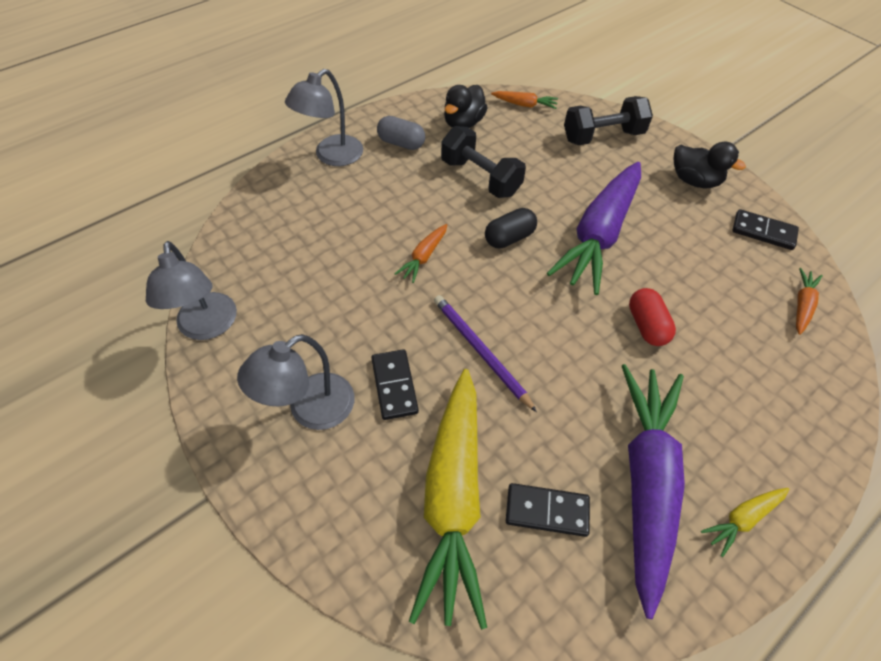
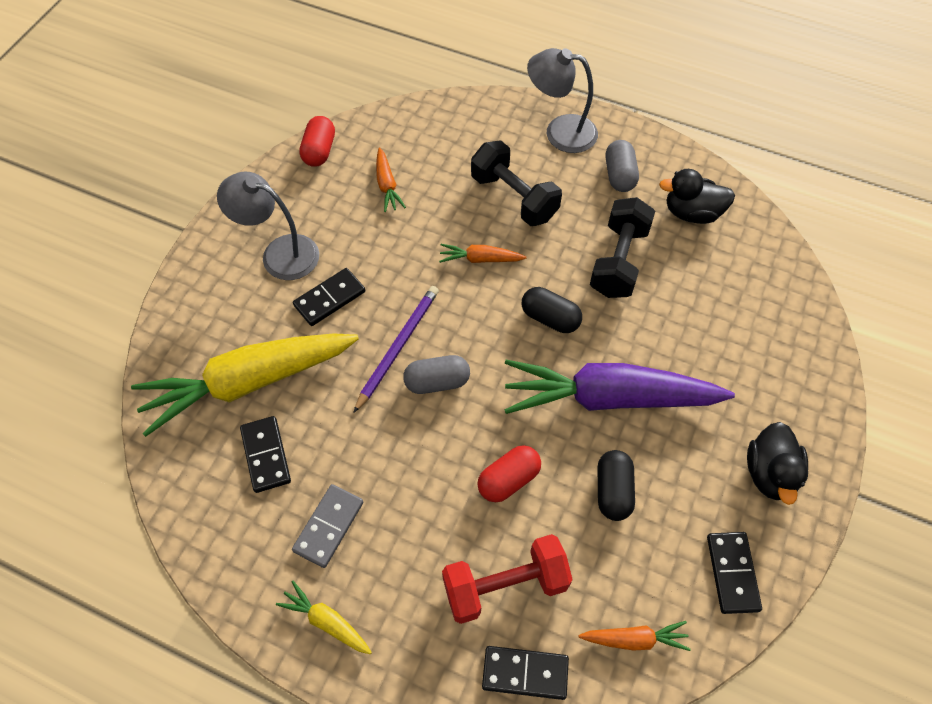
camera: 65 degrees right, 5 degrees up
grey lamp [146,241,237,340] -> red capsule [299,116,335,167]
orange carrot [491,91,558,109] -> orange carrot moved to [376,147,406,212]
black dumbbell [564,96,653,145] -> black dumbbell moved to [471,140,562,226]
purple carrot [622,364,685,619] -> grey domino [292,484,363,568]
none -> grey capsule [403,355,470,394]
none -> red dumbbell [442,534,573,624]
none -> black domino [482,646,569,700]
none -> black capsule [598,450,635,521]

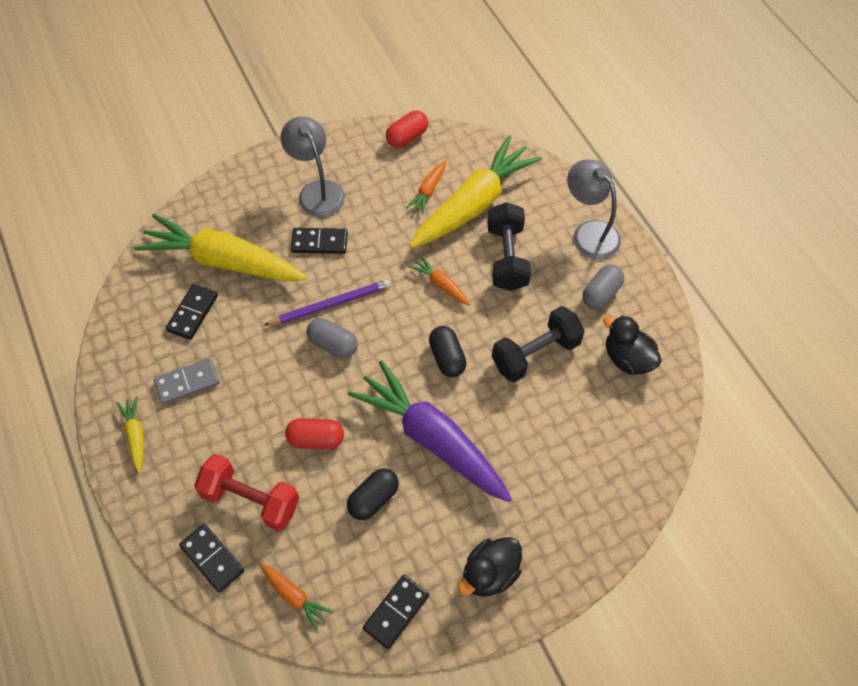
camera: 40 degrees right, 0 degrees up
none -> yellow carrot [410,136,542,248]

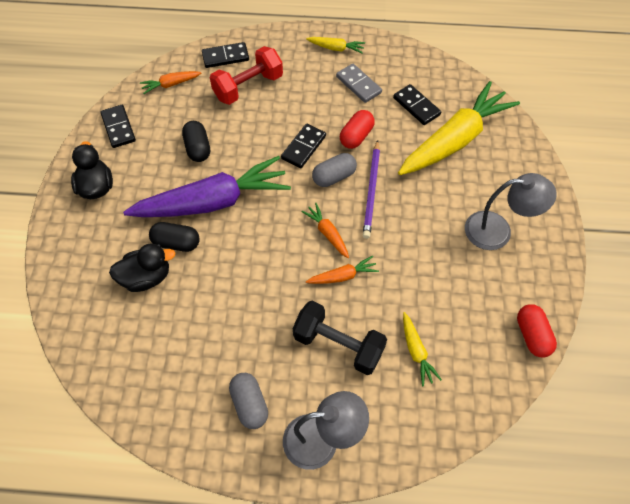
camera: 120 degrees right, 0 degrees up
grey domino [154,358,219,405] -> grey domino turned 45 degrees counterclockwise [336,64,382,103]
red capsule [285,418,344,449] -> red capsule moved to [340,110,375,149]
black domino [291,228,348,254] -> black domino moved to [281,124,326,168]
orange carrot [406,160,446,214] -> orange carrot moved to [301,203,349,258]
yellow carrot [410,136,542,248] -> yellow carrot [403,312,442,386], size x0.42
black capsule [429,326,467,377] -> black capsule moved to [149,222,200,252]
black dumbbell [492,306,585,382] -> none
black duck [603,315,662,375] -> black duck moved to [109,244,175,292]

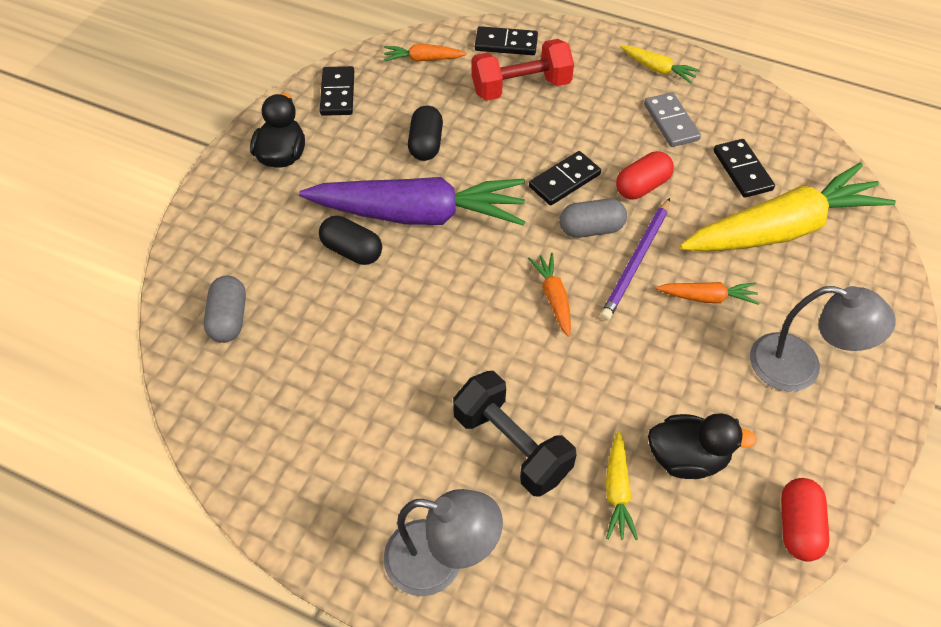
camera: 20 degrees right, 5 degrees down
black duck [109,244,175,292] -> black duck moved to [648,413,757,479]
grey capsule [229,373,268,429] -> grey capsule moved to [204,276,246,343]
orange carrot [306,256,379,284] -> orange carrot moved to [656,282,759,305]

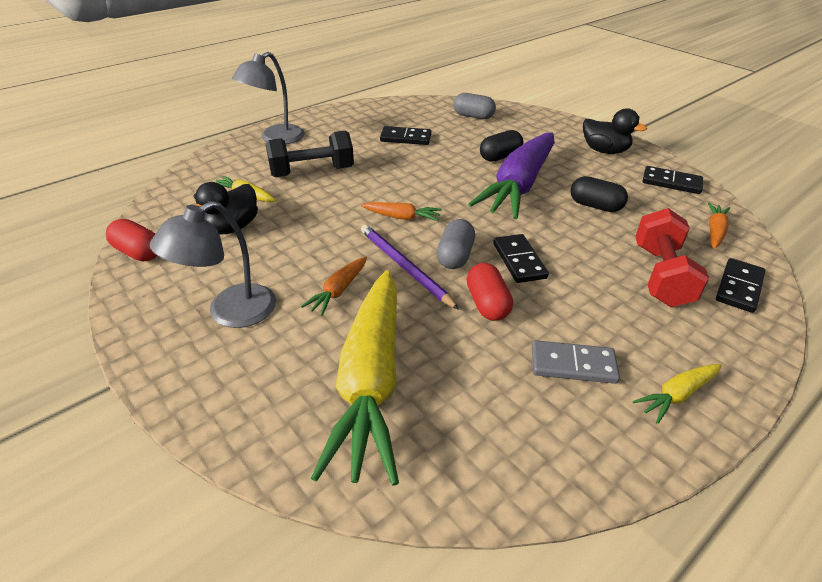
camera: 115 degrees right, 15 degrees down
black domino [714,139,775,198] -> black domino moved to [380,126,431,145]

